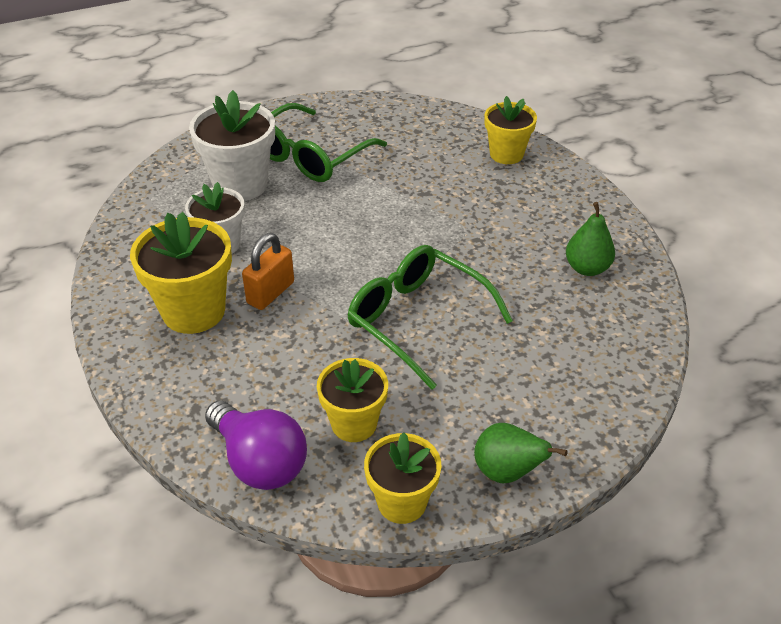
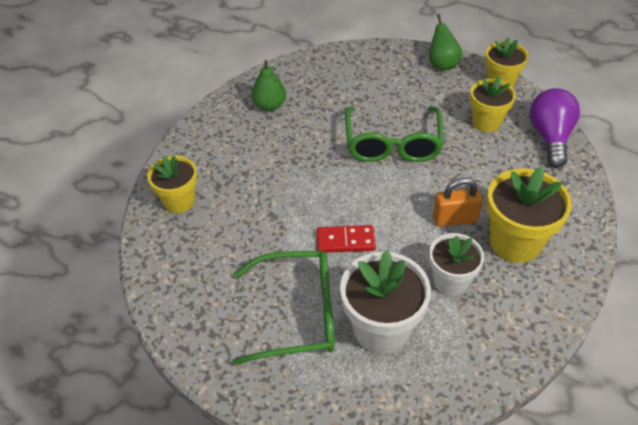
camera: 130 degrees left, 5 degrees up
none -> red domino [317,225,376,253]

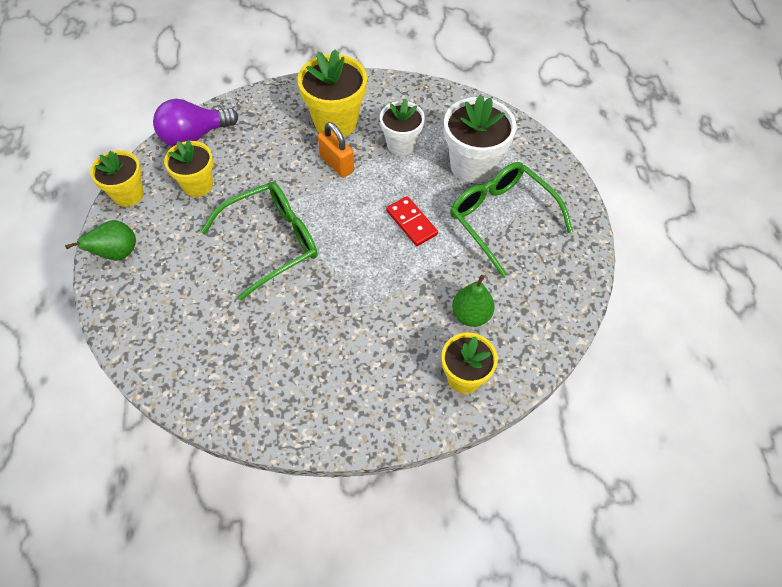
camera: 125 degrees left, 10 degrees up
green pear [251,60,286,111] -> green pear moved to [452,275,495,327]

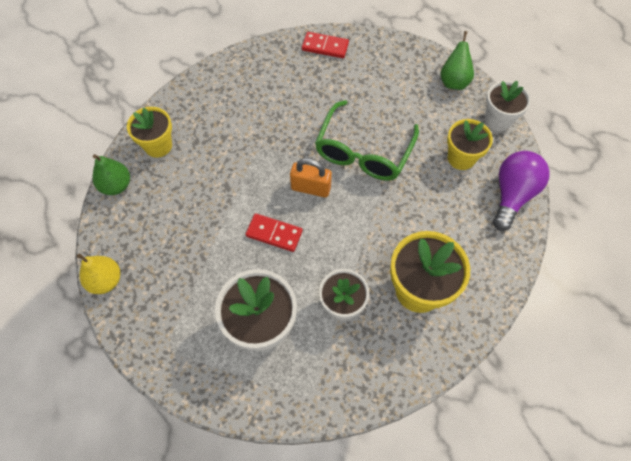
camera: 145 degrees right, 5 degrees up
yellow flower pot [90,150,144,207] -> white flower pot [485,81,531,131]
orange padlock [318,122,354,178] -> orange padlock moved to [290,158,332,198]
green glasses [450,162,573,277] -> none
green pear [452,275,495,327] -> green pear moved to [92,154,130,195]
none -> yellow pear [77,253,120,294]
none -> red domino [302,32,349,58]

